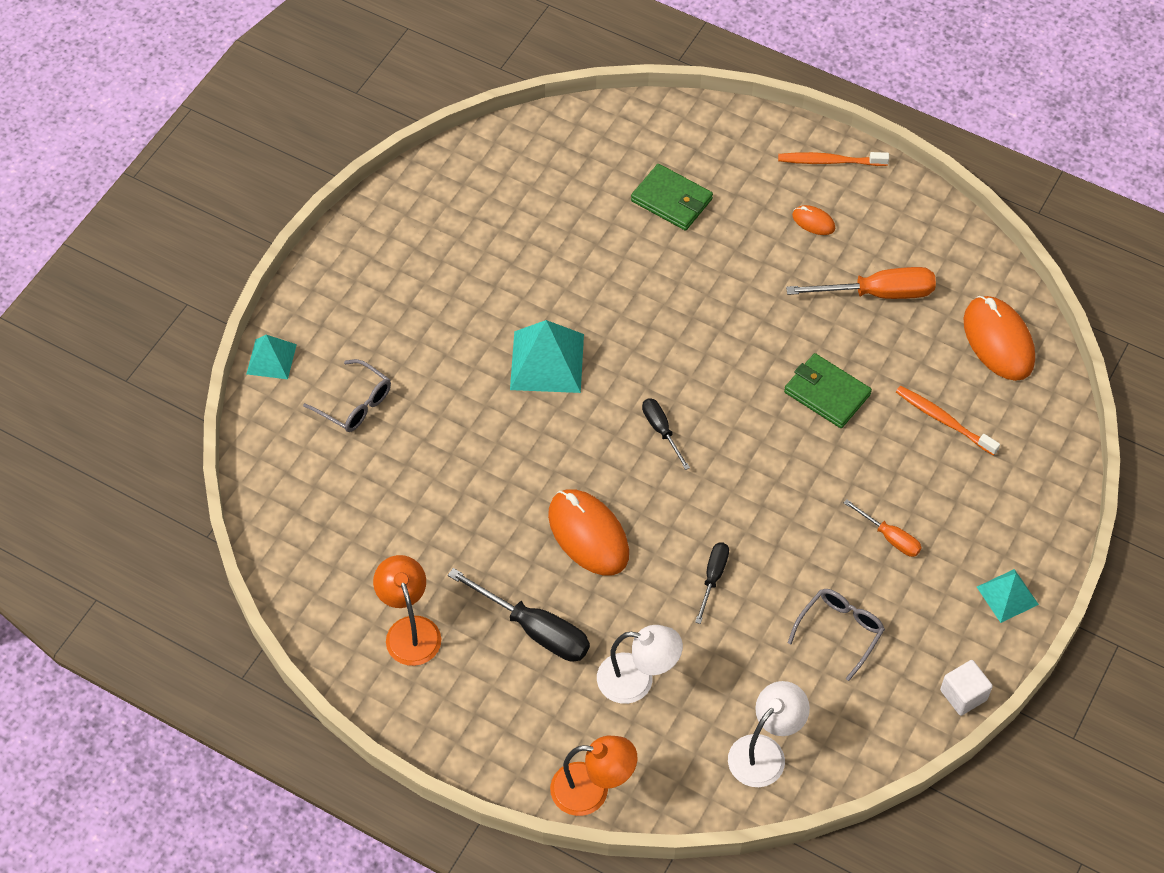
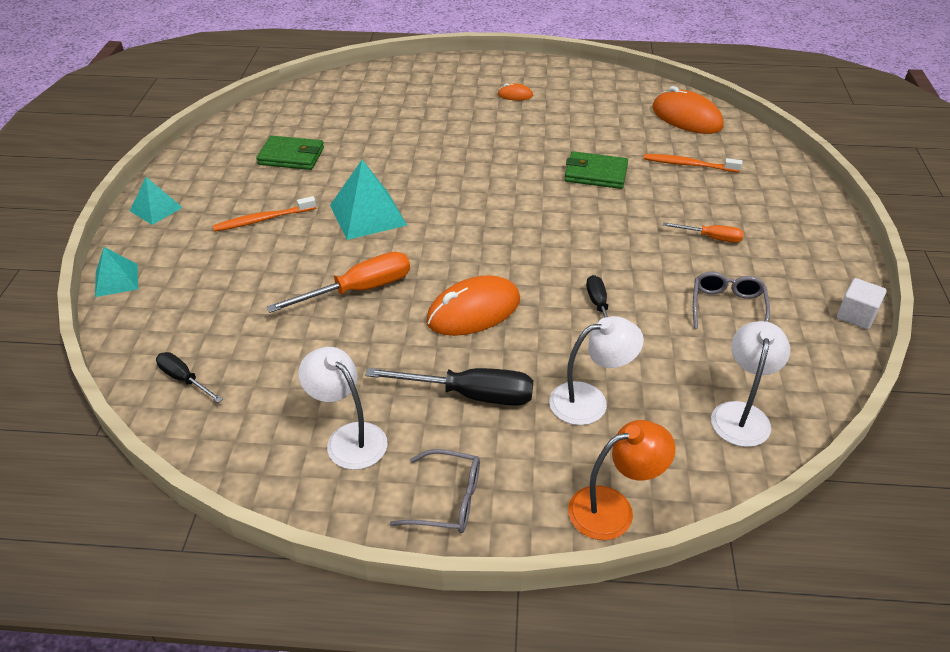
camera: 25 degrees left, 15 degrees down
grey glasses [303,359,391,432] -> grey glasses moved to [389,449,480,533]
orange lamp [373,555,441,666] -> white lamp [298,347,387,470]
orange mouse [548,489,629,576] -> orange mouse turned 60 degrees counterclockwise [426,275,520,336]
green wallet [631,164,713,230] -> green wallet moved to [256,135,324,170]
black screwdriver [642,398,690,470] -> black screwdriver moved to [156,352,223,403]
orange toothbrush [778,152,889,166] -> orange toothbrush moved to [213,196,316,232]
orange screwdriver [786,267,936,299] -> orange screwdriver moved to [266,252,410,313]
turquoise pyramid [977,569,1039,623] -> turquoise pyramid moved to [130,177,183,225]

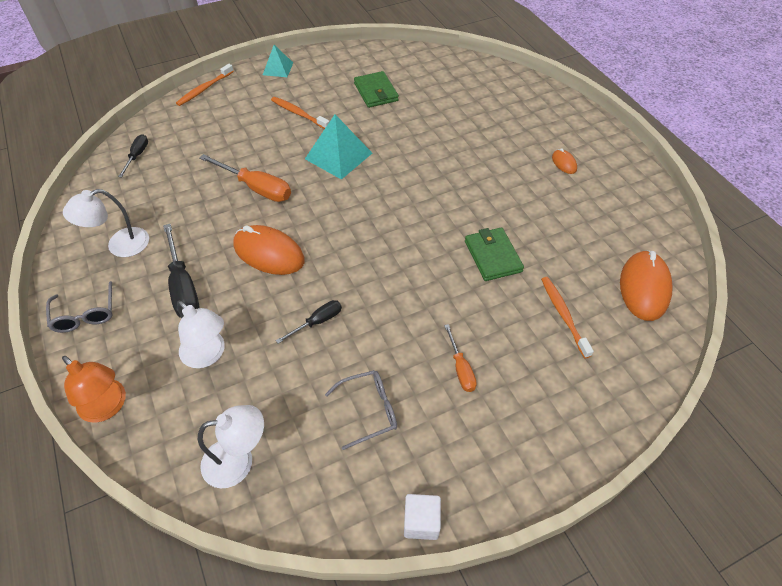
camera: 60 degrees right, 10 degrees up
turquoise pyramid [95,247,138,297] -> orange toothbrush [176,64,234,106]
white lamp [298,347,387,470] -> white lamp turned 135 degrees counterclockwise [63,189,149,257]

